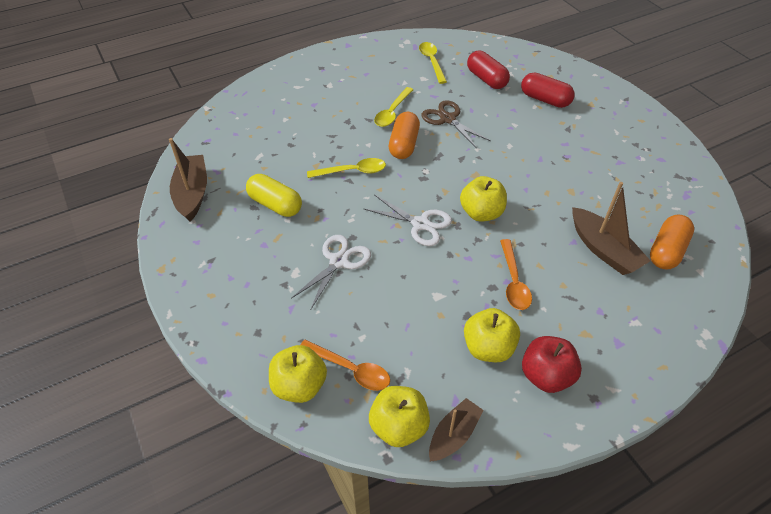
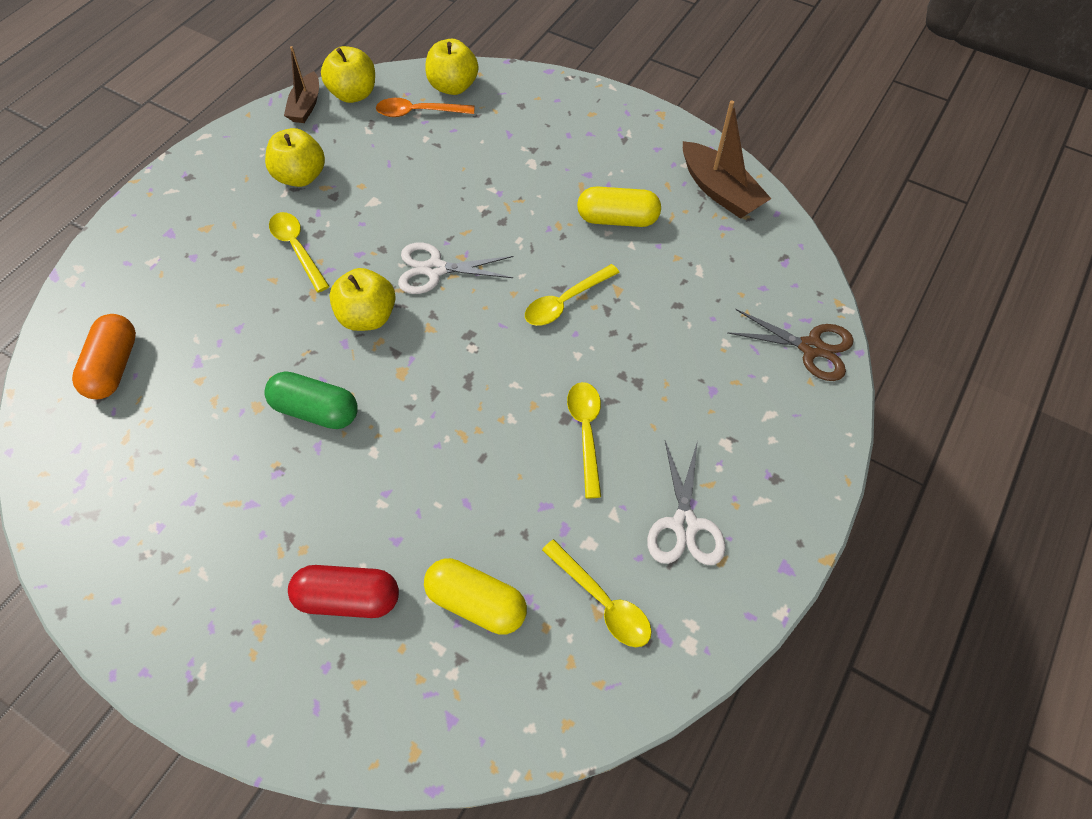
camera: 150 degrees right, 10 degrees up
white scissors [291,235,371,309] -> white scissors moved to [647,440,726,565]
orange capsule [389,112,420,159] -> none
brown scissors [421,100,491,148] -> brown scissors moved to [727,309,854,381]
red capsule [467,51,510,89] -> yellow capsule [424,558,527,635]
orange spoon [500,239,532,310] -> yellow spoon [269,212,330,292]
red apple [522,336,582,393] -> none
brown boat [572,182,651,275] -> none
none -> green capsule [264,371,358,429]

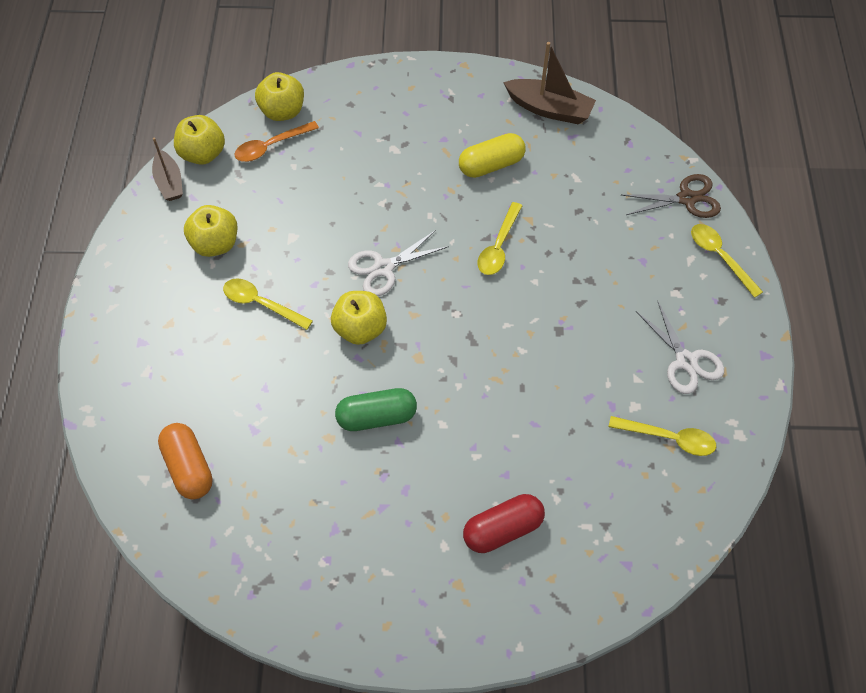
camera: 30 degrees left, 0 degrees up
yellow capsule [424,558,527,635] -> none
yellow spoon [567,382,601,498] -> yellow spoon moved to [691,224,763,298]

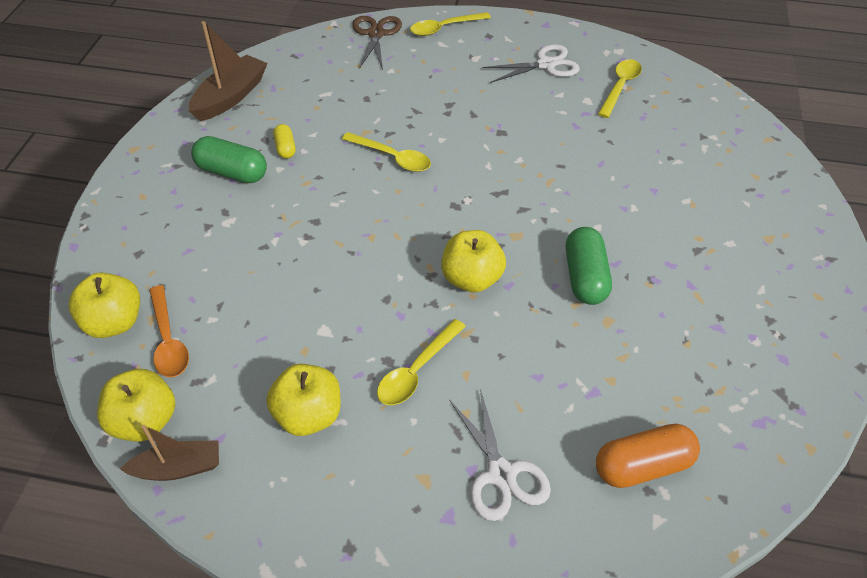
camera: 80 degrees left, 10 degrees down
white scissors [348,230,449,296] -> white scissors moved to [449,389,551,521]
yellow capsule [459,133,525,178] -> yellow capsule [273,124,296,159], size x0.55
red capsule [463,494,545,553] -> none
none -> green capsule [191,136,267,183]

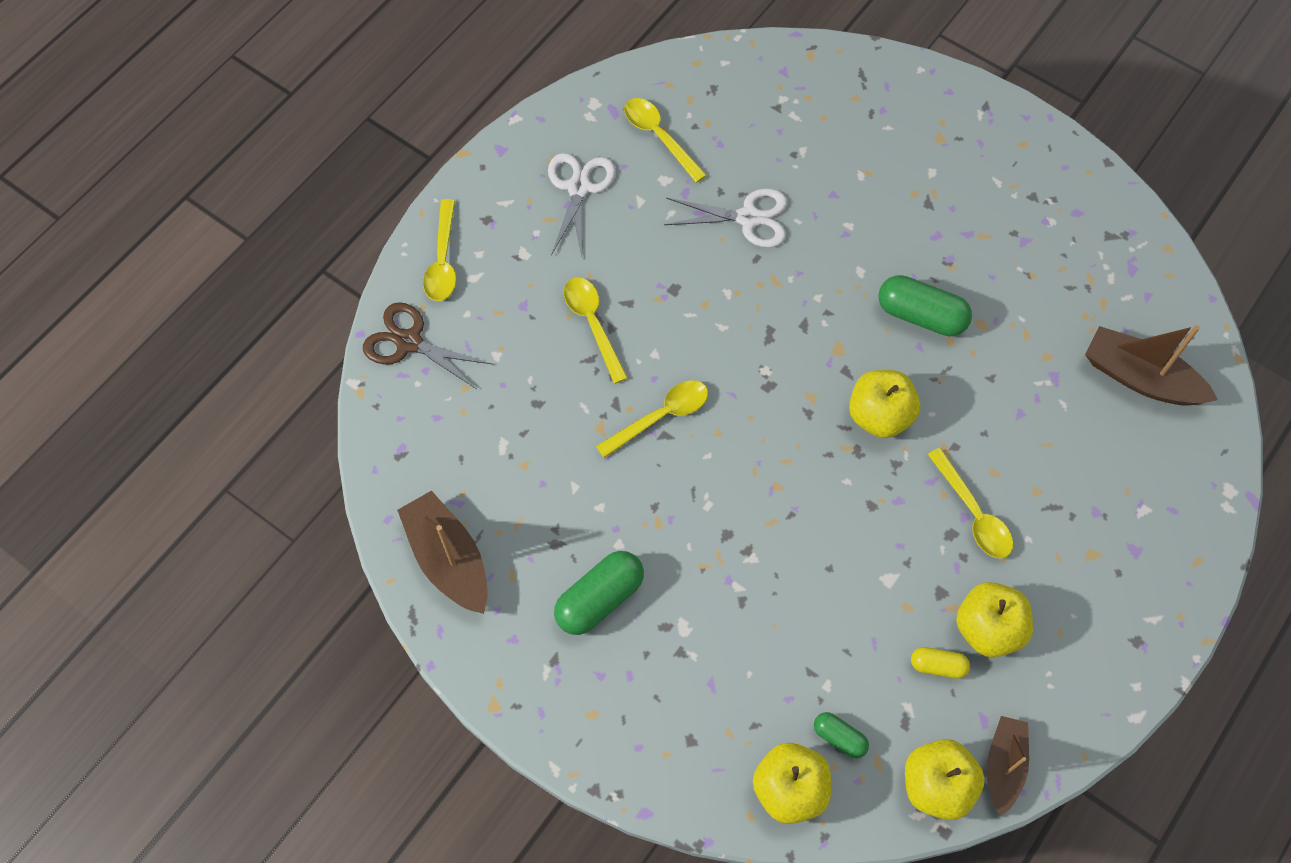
camera: 65 degrees left, 15 degrees up
orange spoon [149,285,189,377] -> green capsule [814,712,869,758]
yellow capsule [273,124,296,159] -> yellow capsule moved to [911,647,970,679]
white scissors [449,389,551,521] -> white scissors moved to [664,188,787,248]
orange capsule [596,424,700,488] -> brown boat [1085,325,1218,406]
none -> yellow spoon [564,277,628,384]

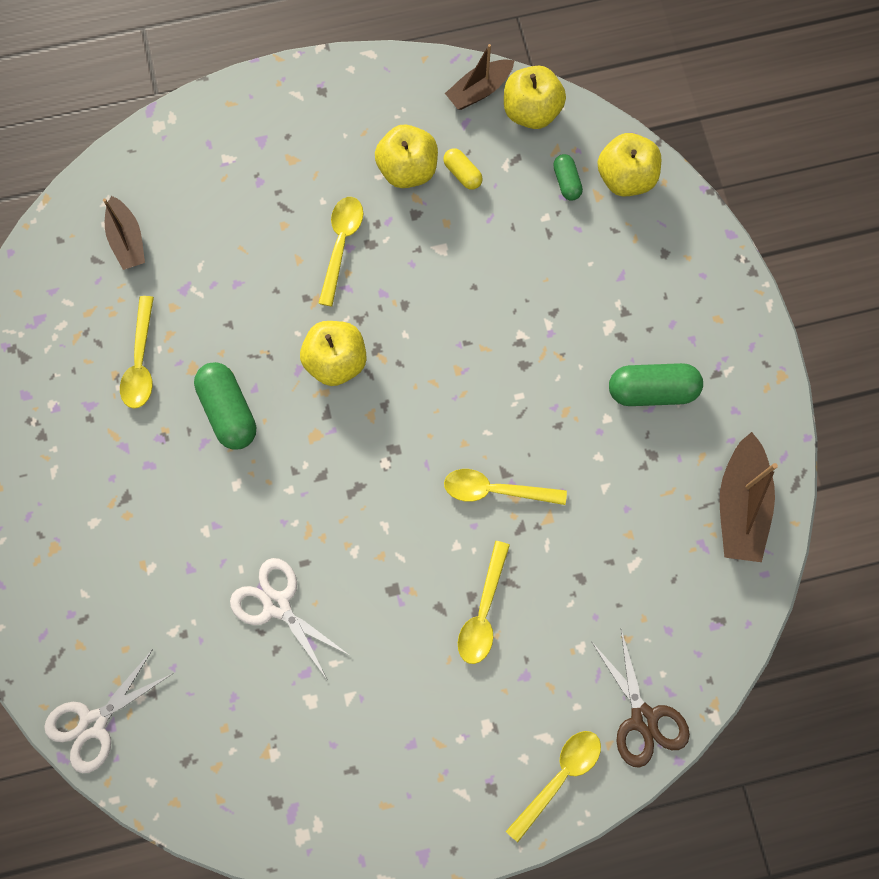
camera: 140 degrees left, 10 degrees up
white scissors [548,153,616,257] -> white scissors moved to [44,649,172,773]
yellow spoon [624,98,707,183] -> yellow spoon moved to [120,296,154,408]
brown boat [1085,325,1218,406] -> brown boat [103,196,145,270], size x0.66

